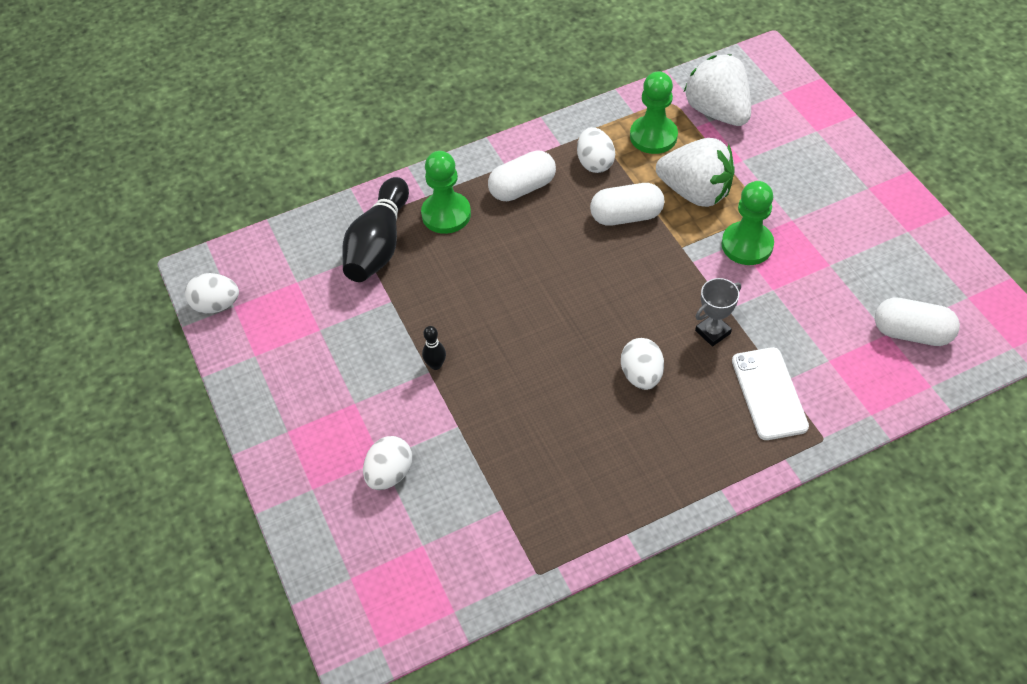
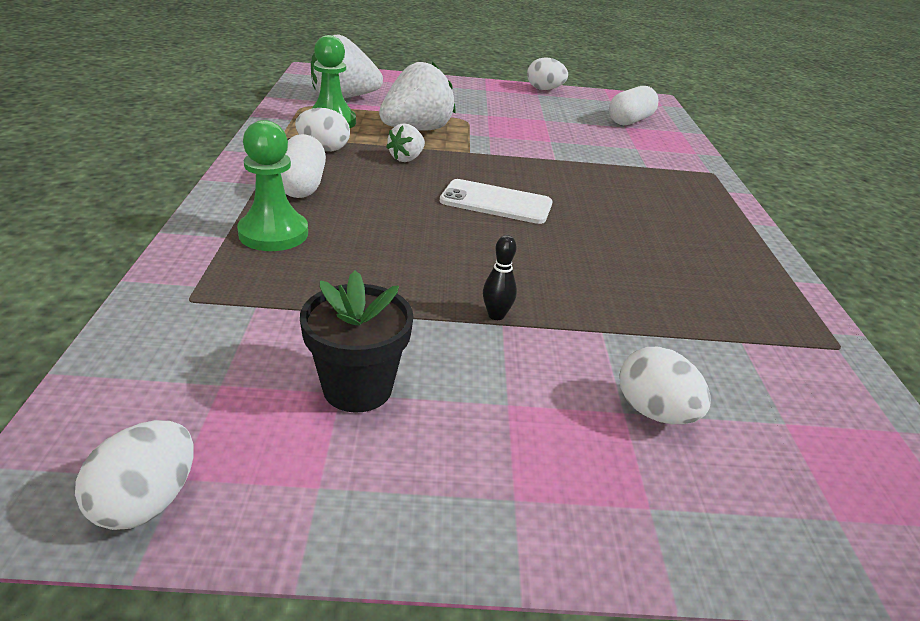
camera: 70 degrees left, 20 degrees down
black bowling pin [342,177,409,282] -> none
white capsule [590,183,664,226] -> white strawberry [386,123,425,162]
white egg [621,338,664,390] -> white egg moved to [527,57,568,90]
grey trophy [695,278,741,346] -> none
green pawn [722,181,774,265] -> none
white phone [732,347,809,440] -> white phone moved to [440,179,553,224]
none -> black flower pot [300,271,413,413]

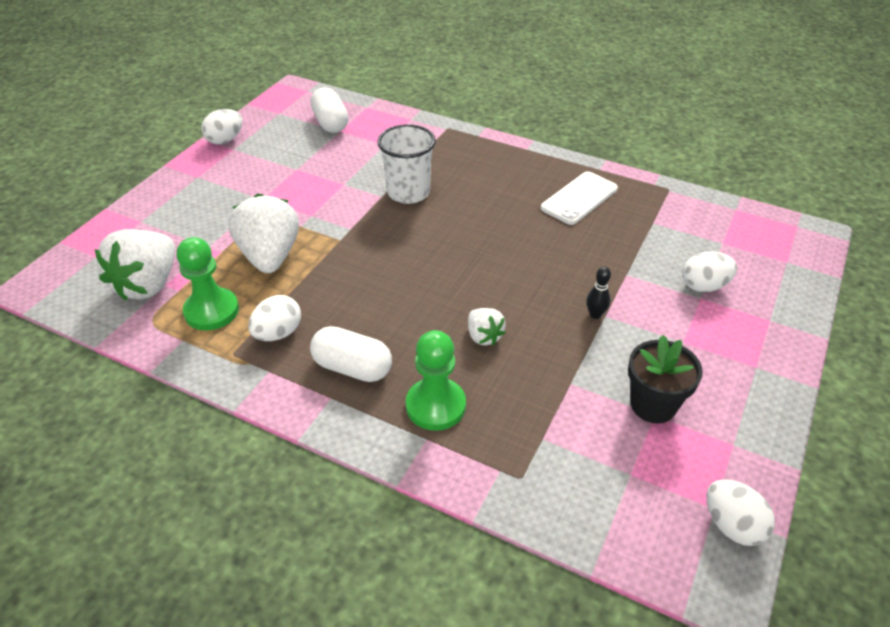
camera: 60 degrees left, 10 degrees up
white strawberry [386,123,425,162] -> white strawberry moved to [468,308,506,346]
white phone [440,179,553,224] -> white phone moved to [541,172,618,225]
none -> white cup [377,124,436,204]

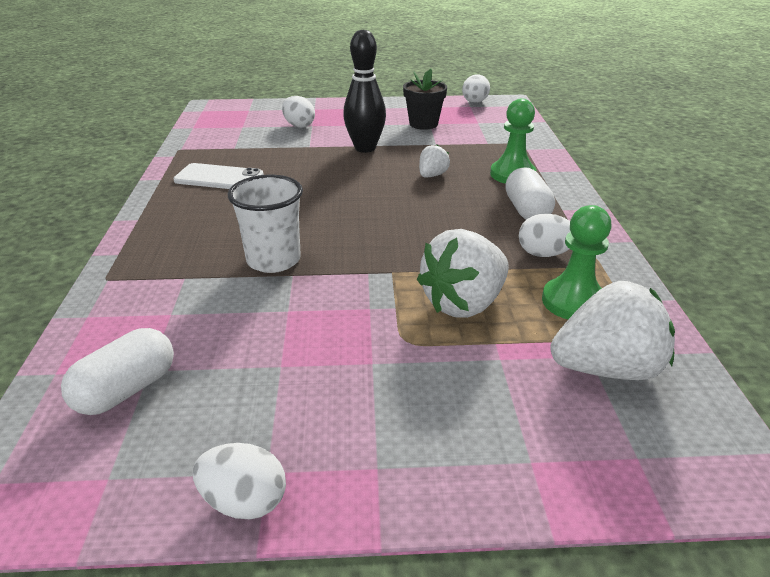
camera: 120 degrees left, 10 degrees down
black bowling pin [586,266,611,319] -> black bowling pin [343,30,386,153], size x2.33

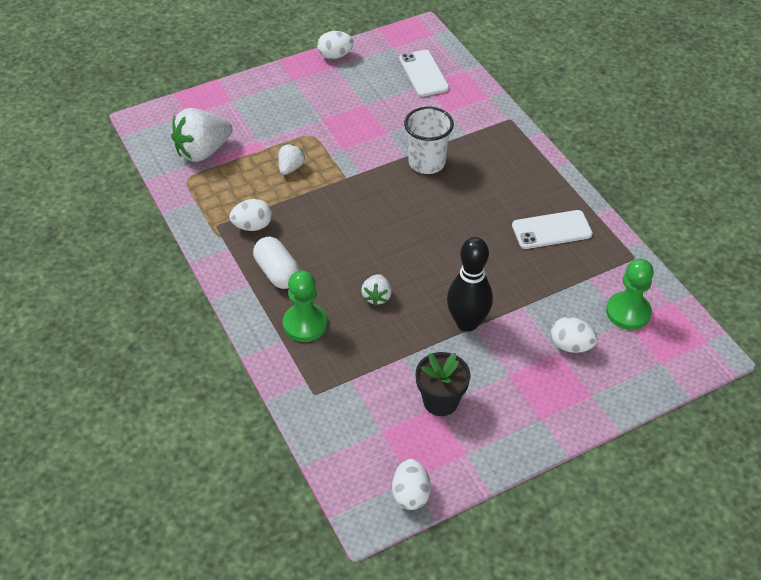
camera: 155 degrees right, 15 degrees up
white capsule [61,328,174,415] -> white phone [399,50,449,97]
white strawberry [417,229,509,318] -> white strawberry [278,144,305,175], size x0.51
green pawn [542,205,612,319] -> green pawn moved to [606,259,654,330]

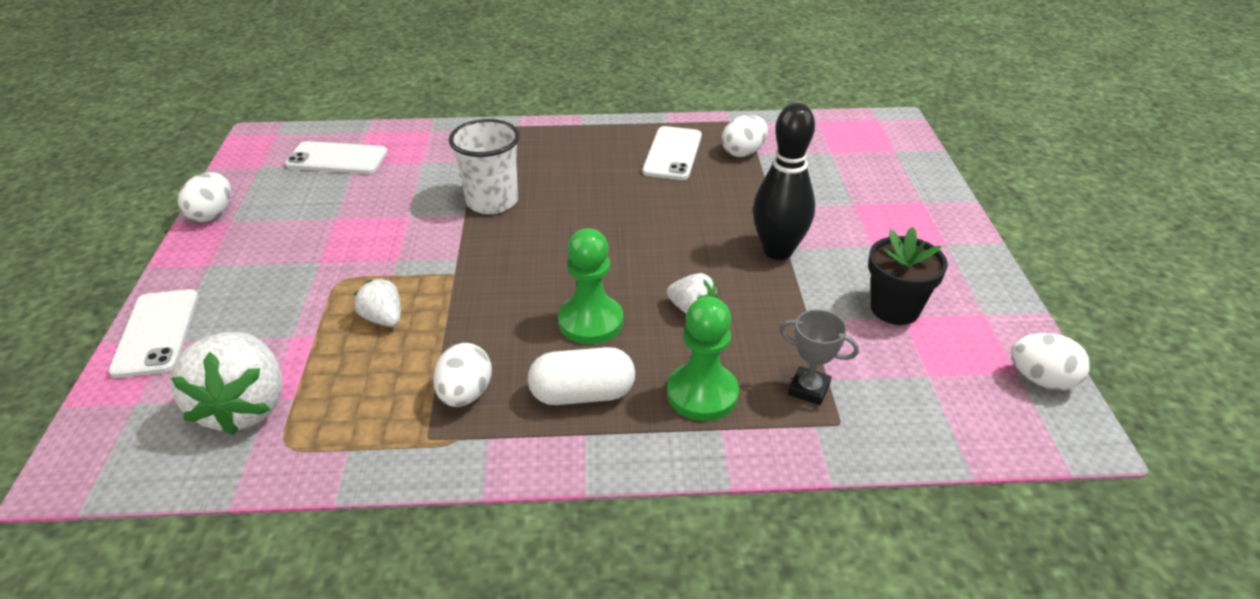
camera: 65 degrees left, 10 degrees down
white egg [551,317,598,353] -> white egg moved to [722,115,768,157]
green pawn [606,259,654,330] -> green pawn moved to [558,228,623,344]
none -> white phone [108,289,199,378]
none -> grey trophy [779,309,859,405]

